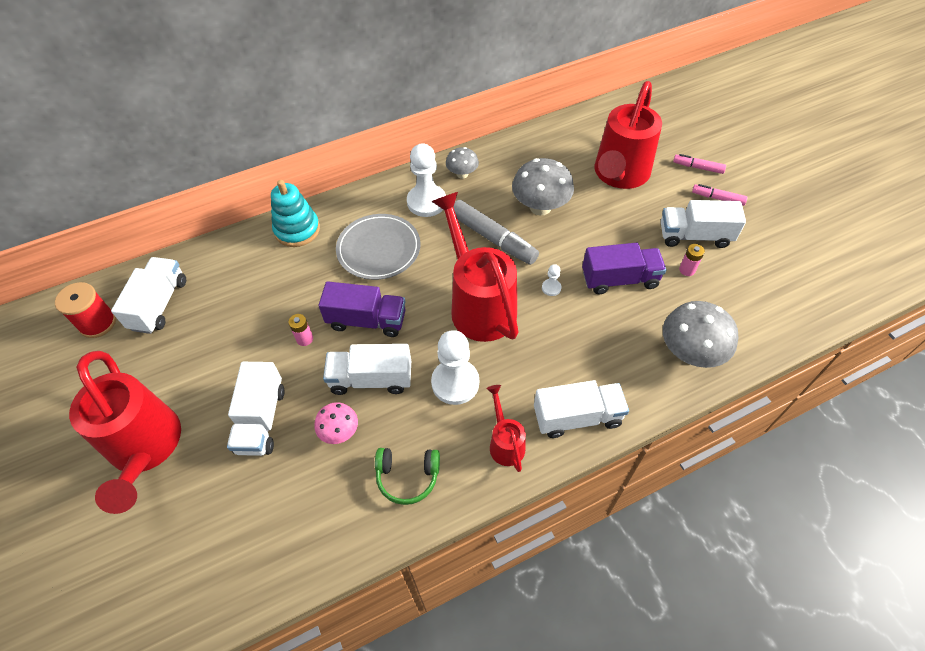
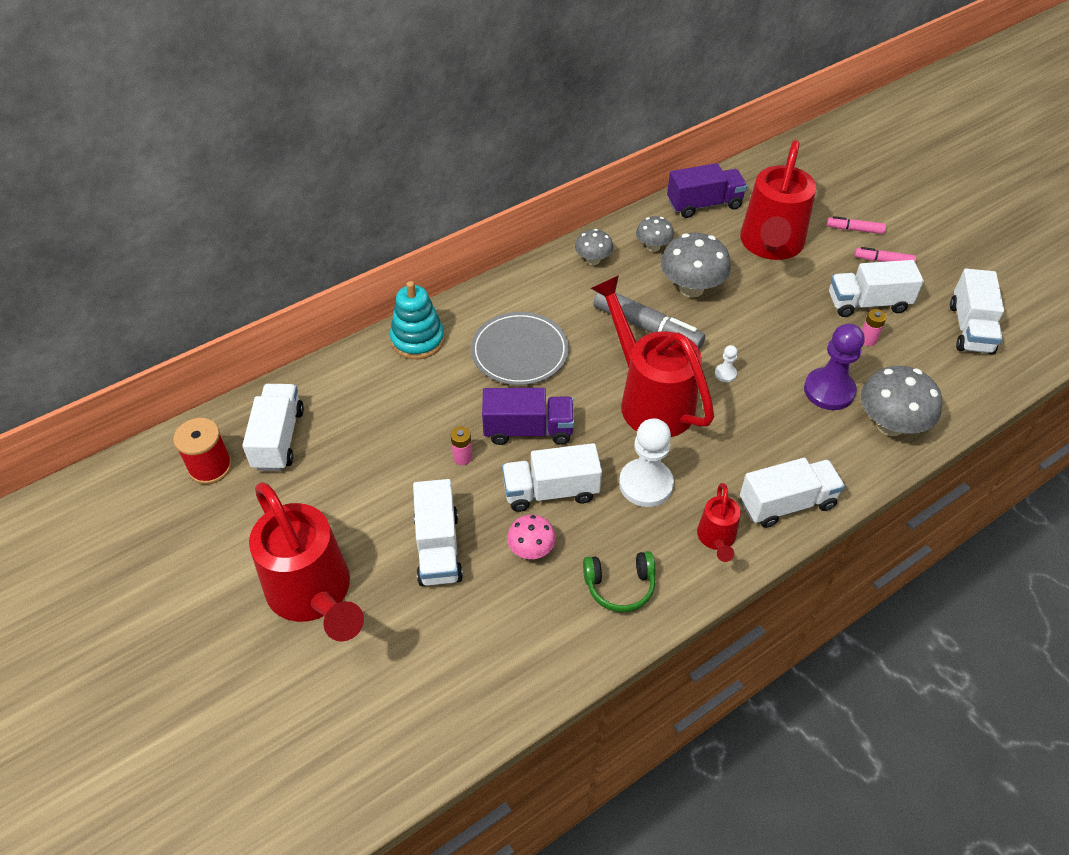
camera: 10 degrees left, 5 degrees down
white pawn [407,143,446,217] -> none
red watering can [486,385,526,472] -> red watering can turned 150 degrees counterclockwise [697,483,741,562]
purple truck [582,243,667,294] -> purple truck moved to [667,163,747,218]
none -> grey mushroom [636,216,674,252]
none -> purple pawn [804,323,865,410]
none -> white truck [950,269,1004,355]

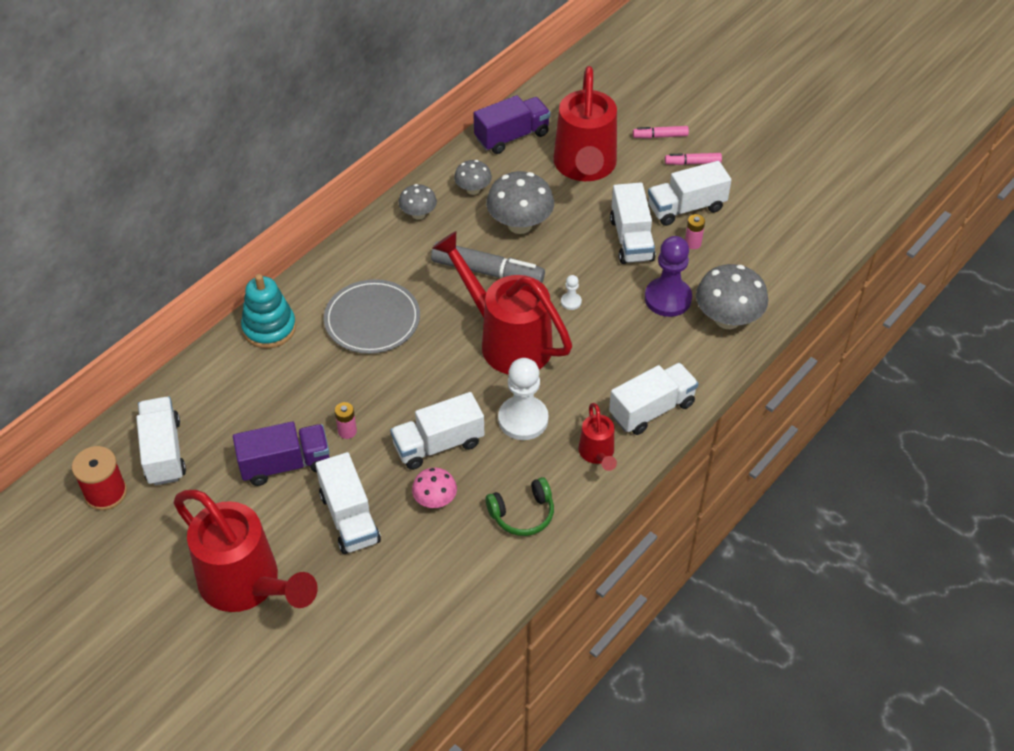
camera: 15 degrees left, 0 degrees up
purple truck [482,388,574,445] -> purple truck moved to [233,421,330,486]
white truck [950,269,1004,355] -> white truck moved to [610,183,656,264]

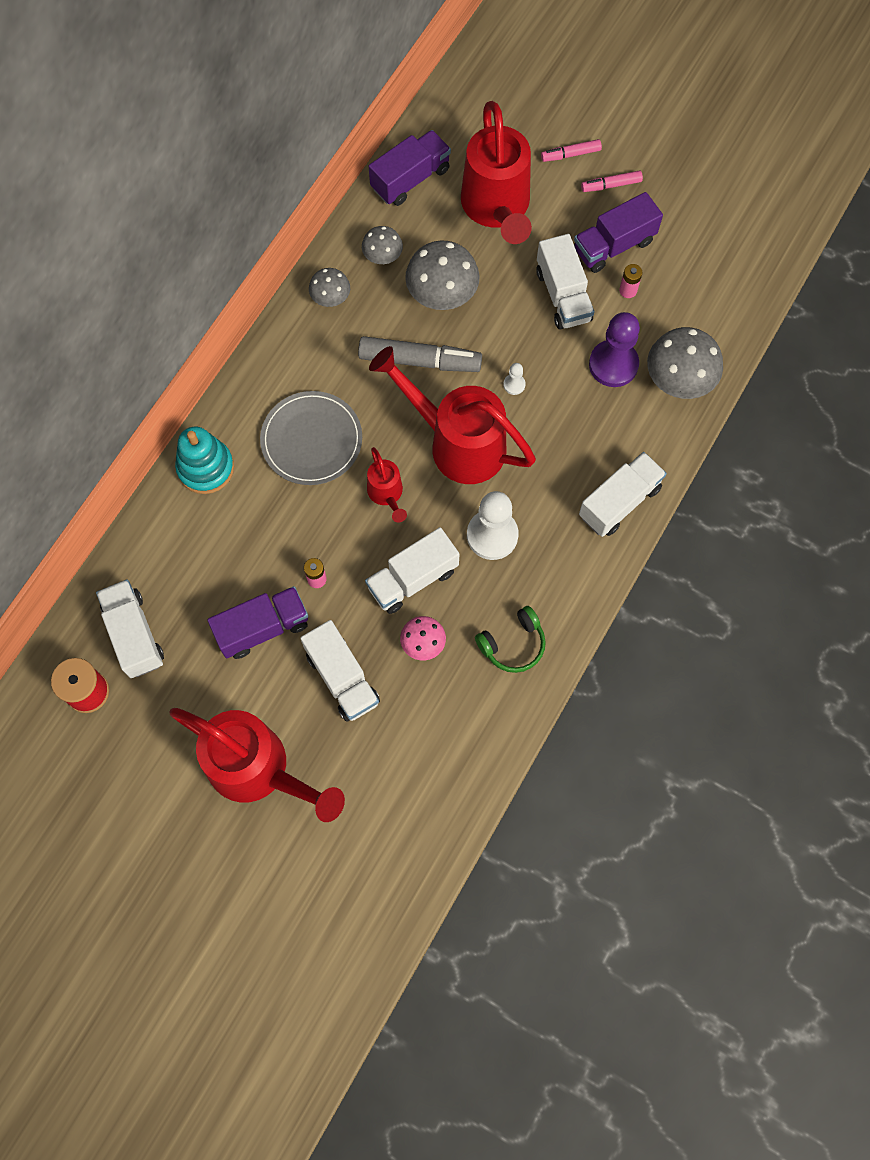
camera: 10 degrees left, 20 degrees up
red watering can [578,403,617,471] -> red watering can moved to [367,447,407,522]
white truck [648,161,731,226] -> purple truck [574,192,663,273]

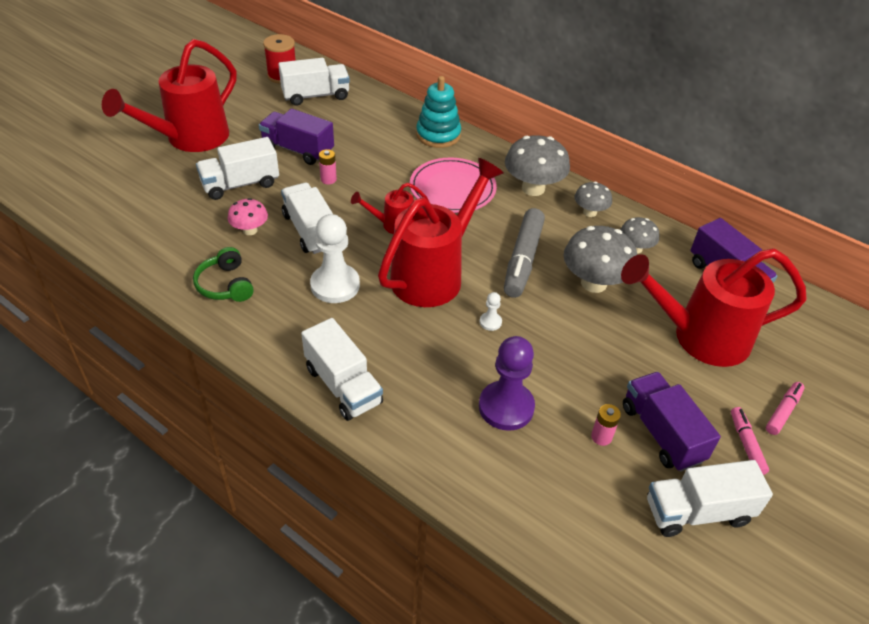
camera: 95 degrees right, 25 degrees down
purple truck [207,586,308,659] -> purple truck turned 135 degrees clockwise [259,109,334,165]
grey plate [260,391,362,485] -> pink plate [410,157,497,213]
white truck [536,234,594,330] -> white truck moved to [647,460,773,537]
pink marker [541,139,602,162] -> pink marker turned 45 degrees clockwise [766,382,805,435]
grey mushroom [647,327,723,399] -> grey mushroom moved to [505,135,570,196]

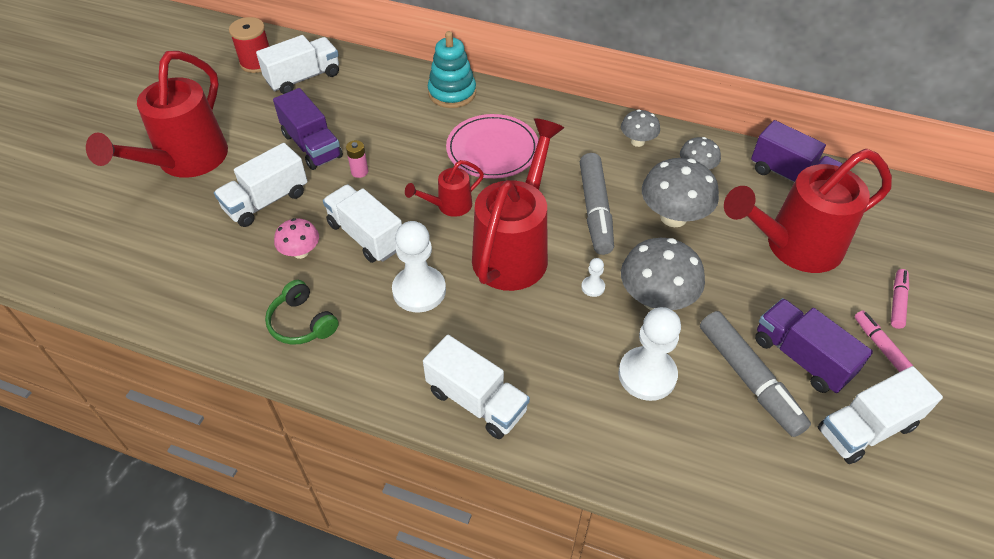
camera: 15 degrees left, 5 degrees up
purple truck [259,109,334,165] -> purple truck turned 135 degrees counterclockwise [273,88,343,170]
purple pawn [479,336,535,431] -> white pawn [618,307,681,401]
grey mushroom [505,135,570,196] -> grey mushroom moved to [621,238,705,310]
pink battery [591,404,621,446] -> grey marker [700,311,811,437]

